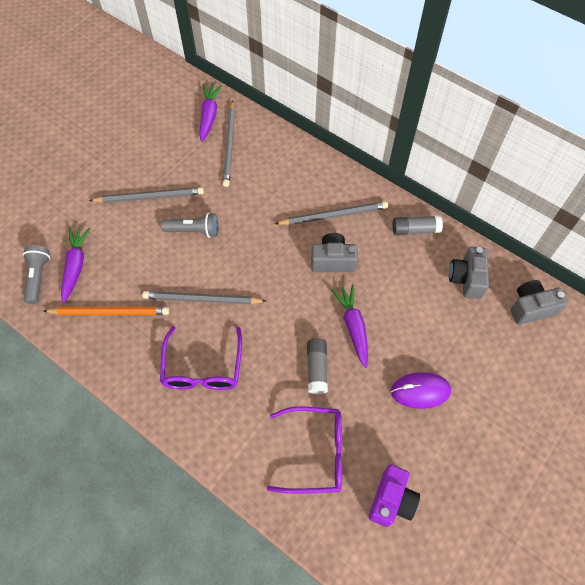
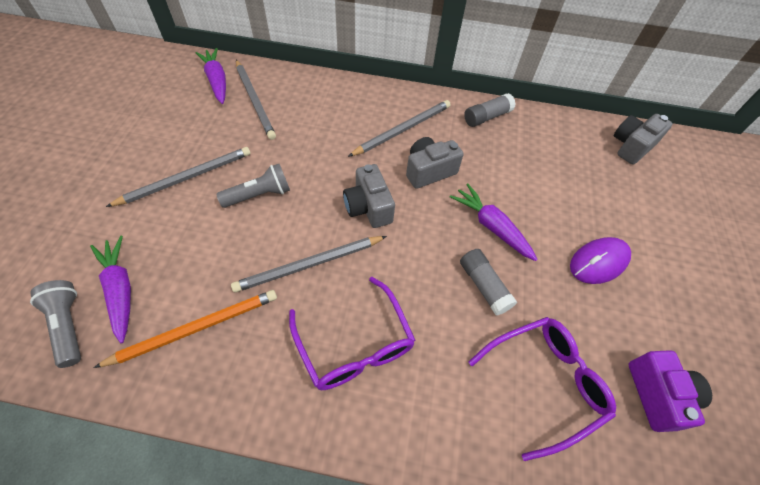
camera: 30 degrees left, 5 degrees down
grey camera [449,247,489,299] -> grey camera moved to [343,164,395,228]

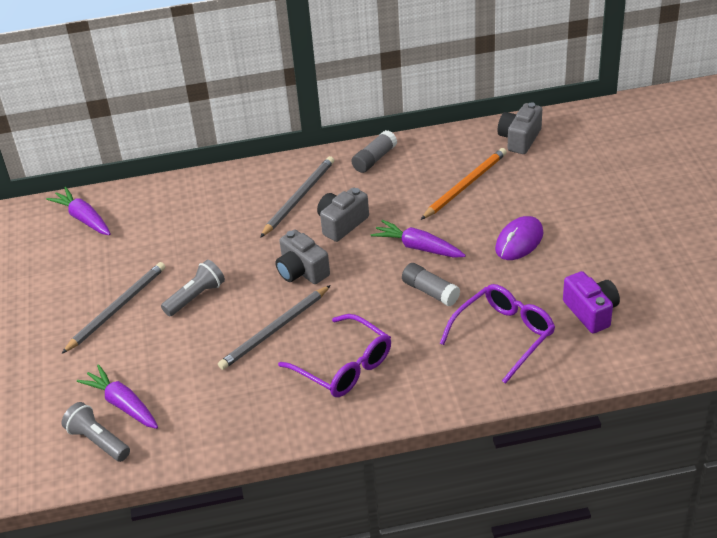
camera: 15 degrees left, 15 degrees down
orange pencil [93,290,277,368] -> orange pencil moved to [421,148,507,220]
grey pencil [236,60,276,140] -> none

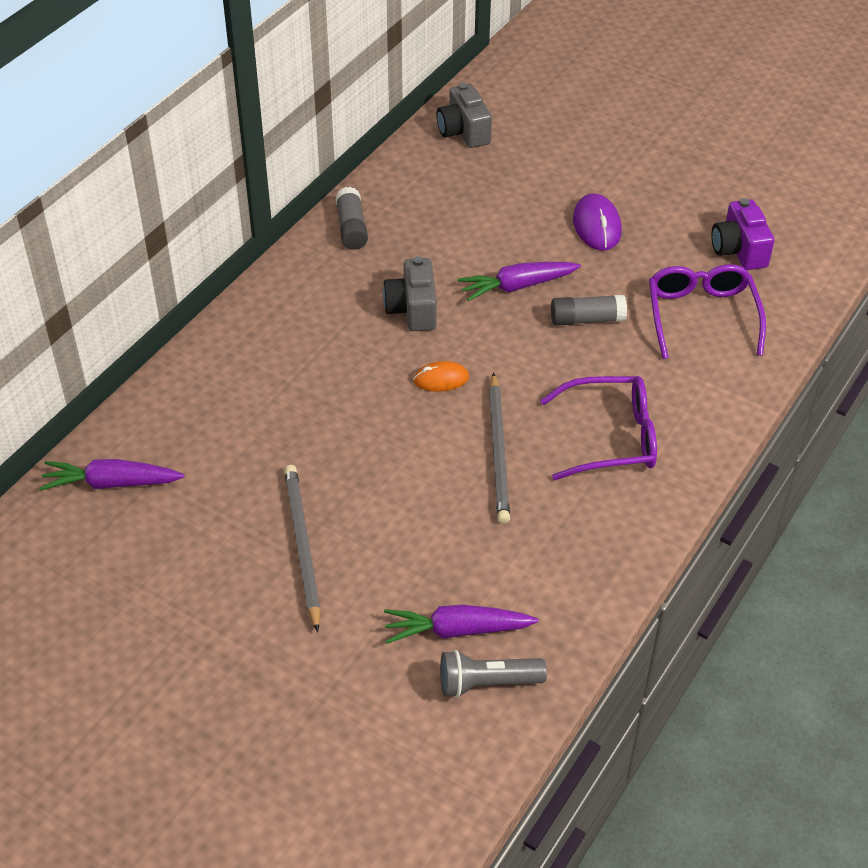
camera: 50 degrees left, 5 degrees up
grey flashlight [161,260,225,316] -> none
grey pencil [260,156,334,238] -> none
grey camera [275,230,330,284] -> orange mouse [413,361,469,392]
orange pencil [421,148,507,220] -> none
purple camera [563,271,620,333] -> purple camera turned 120 degrees counterclockwise [711,198,774,270]

